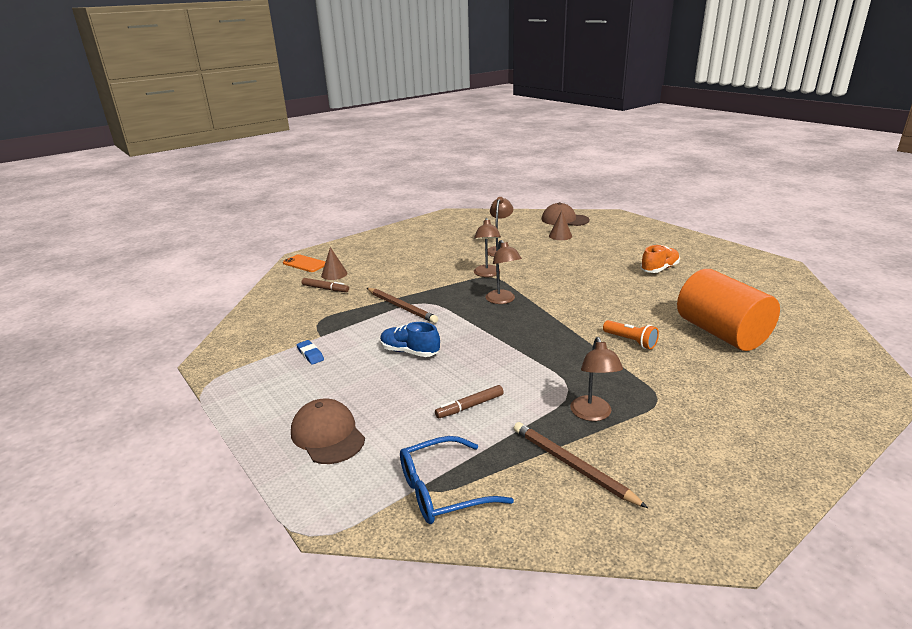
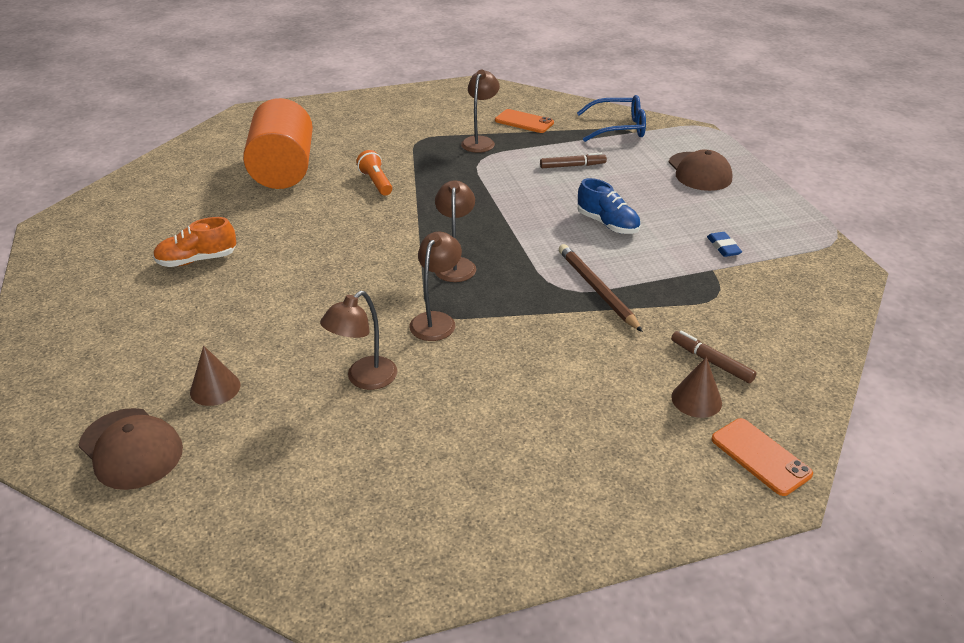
camera: 160 degrees left, 10 degrees up
brown pencil [514,422,648,508] -> orange phone [495,109,554,133]

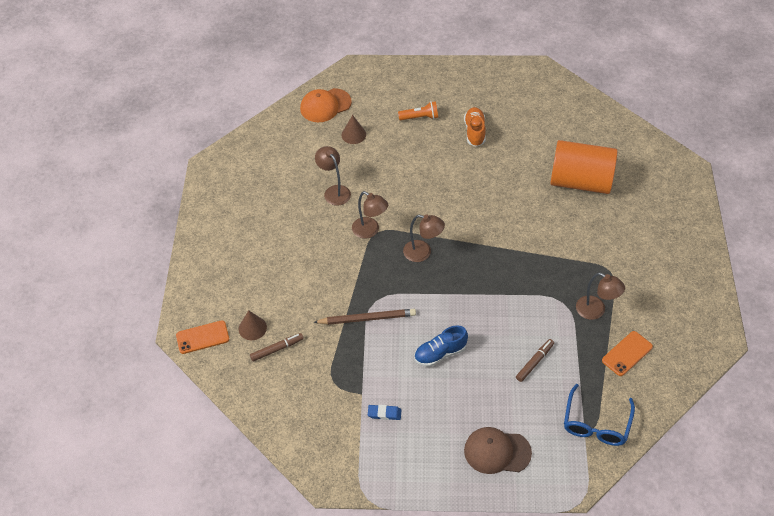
camera: 110 degrees right, 15 degrees up
brown cap [78,408,183,490] -> orange cap [300,88,352,122]
orange flashlight [356,150,392,196] -> orange flashlight moved to [398,101,438,121]
brown marker [540,153,607,168] -> brown marker turned 150 degrees counterclockwise [516,339,554,382]

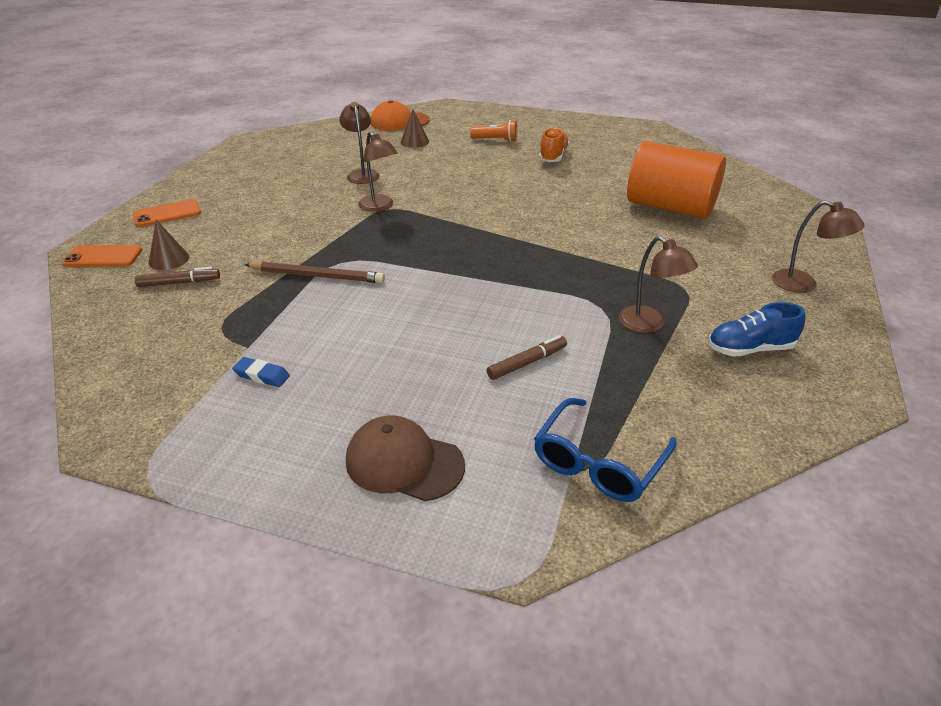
camera: 15 degrees right, 15 degrees down
brown lamp [403,215,445,262] -> brown lamp moved to [772,200,865,293]
blue shoe [414,325,468,367] -> blue shoe moved to [708,302,805,357]
orange phone [602,331,653,376] -> orange phone moved to [133,199,201,227]

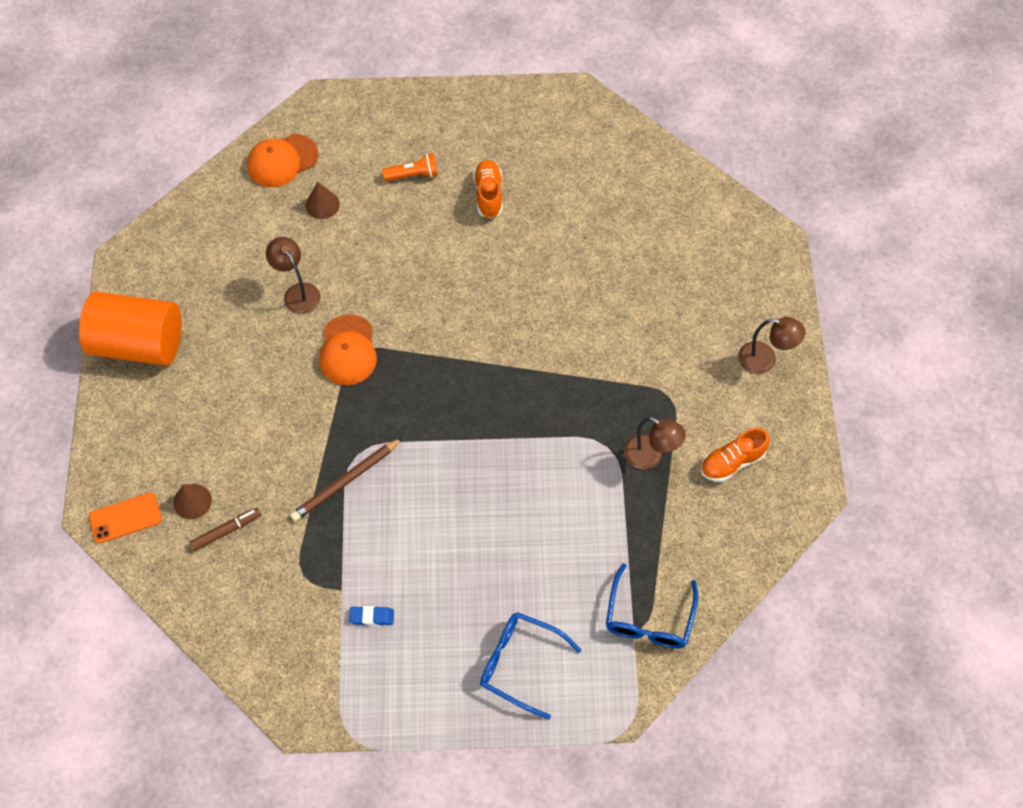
camera: 20 degrees left, 25 degrees up
orange phone [133,199,201,227] -> none
brown pencil [245,262,385,283] -> brown pencil turned 150 degrees clockwise [290,438,403,521]
brown cap [346,415,465,501] -> blue glasses [480,612,582,720]
brown lamp [358,132,398,212] -> orange cap [319,314,377,385]
brown marker [487,335,567,380] -> none
orange cylinder [627,141,726,219] -> orange cylinder moved to [79,291,182,366]
blue shoe [708,302,805,357] -> orange shoe [701,428,770,482]

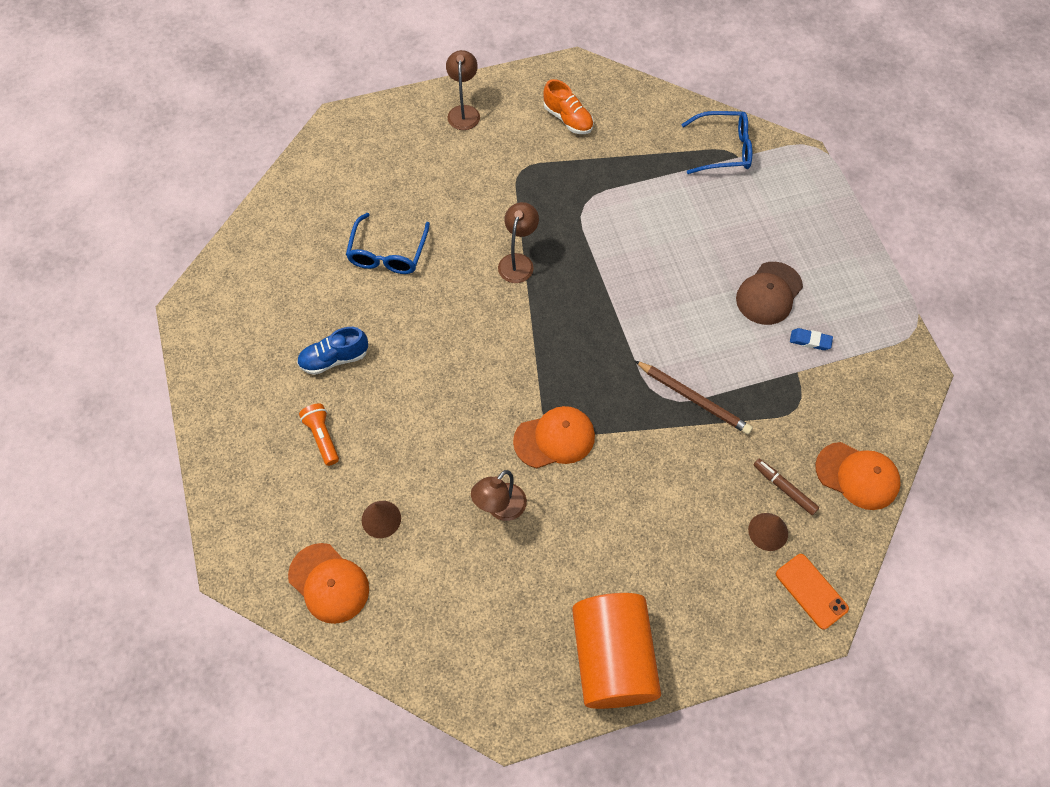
camera: 105 degrees left, 0 degrees up
blue eraser [349,606,394,626] -> blue eraser turned 60 degrees counterclockwise [790,328,833,350]
orange shoe [473,160,503,219] -> blue shoe [297,327,368,375]
blue glasses [480,612,582,720] -> blue glasses moved to [346,213,430,274]
brown lamp [624,417,686,469] -> brown lamp moved to [498,202,539,283]
none -> brown cap [736,262,803,325]
none -> orange cap [815,442,901,510]

